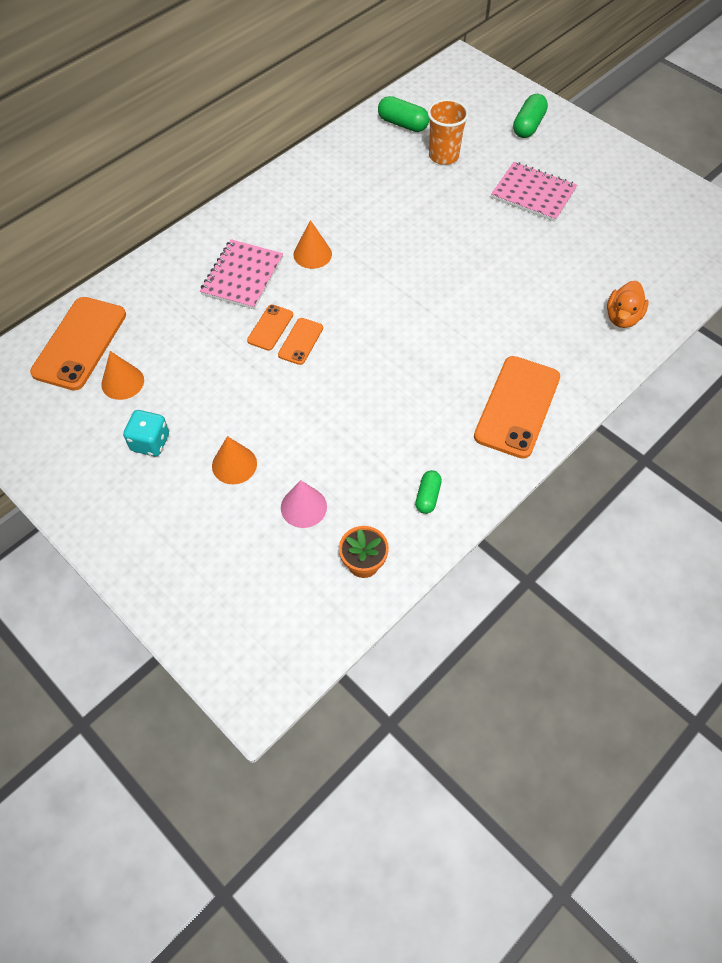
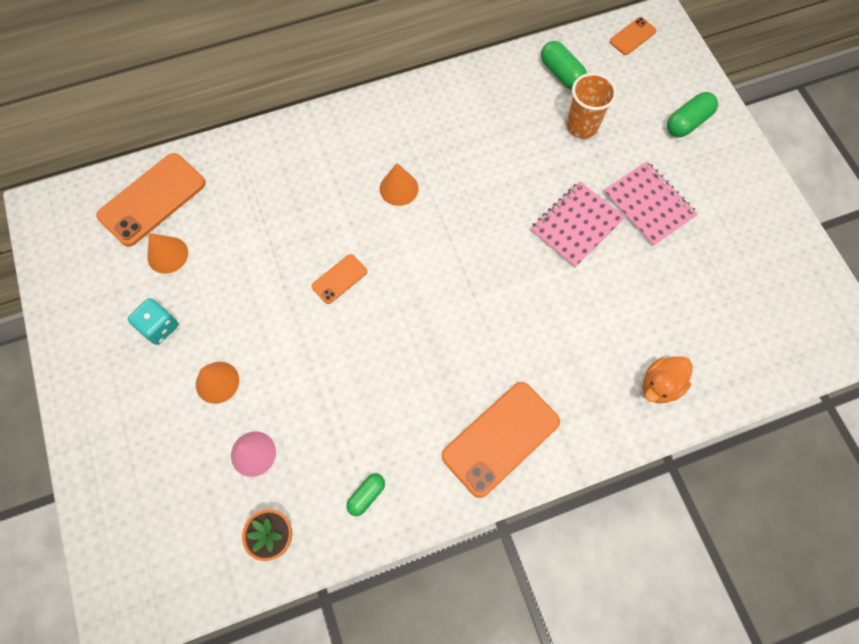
camera: 25 degrees right, 10 degrees up
pink notebook [200,239,283,309] -> pink notebook moved to [530,181,625,268]
orange phone [247,304,293,351] -> orange phone moved to [610,17,657,55]

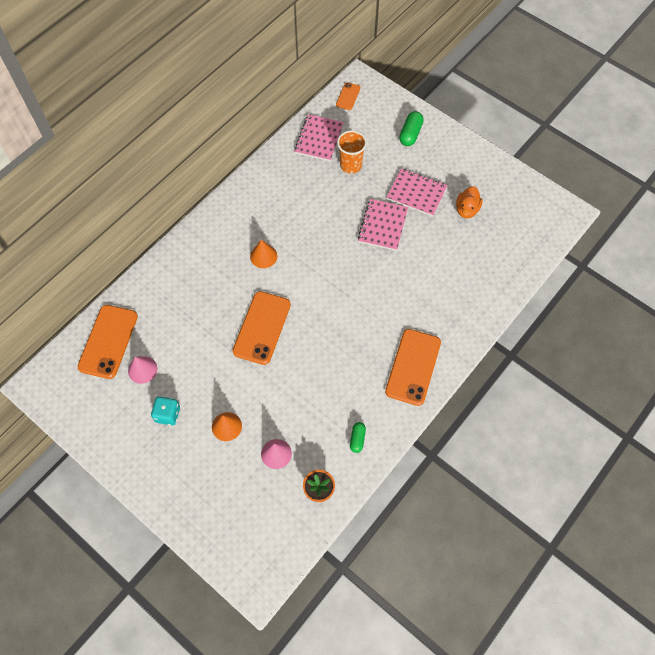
camera: 30 degrees left, 5 degrees down
orange cone [147,233,188,274] -> pink cone [128,356,157,384]
orange phone [311,254,367,304] -> orange phone [233,291,291,365], size x1.99
green capsule [541,41,587,90] -> pink notebook [294,114,344,161]
orange duck [643,356,692,403] -> orange duck moved to [456,186,482,218]

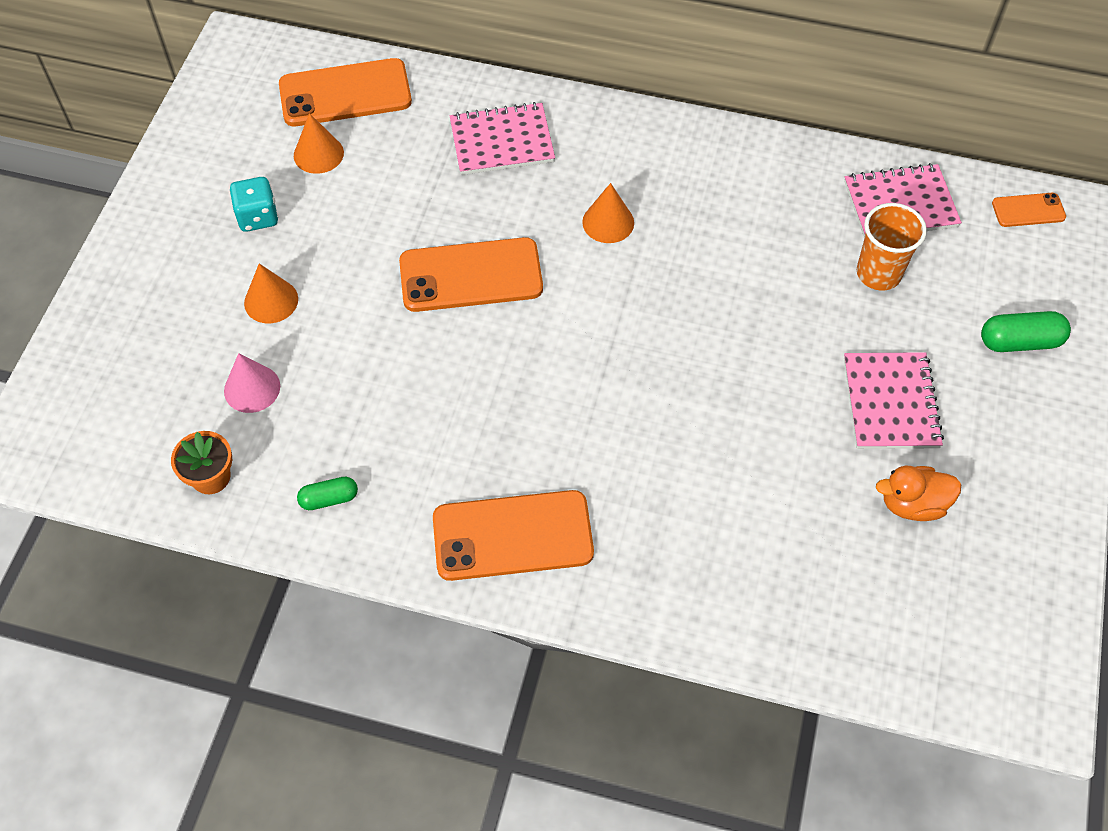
camera: 65 degrees right, 5 degrees down
pink cone [128,356,157,384] -> orange cone [294,113,344,174]
pink notebook [358,199,408,251] -> pink notebook moved to [450,102,555,175]

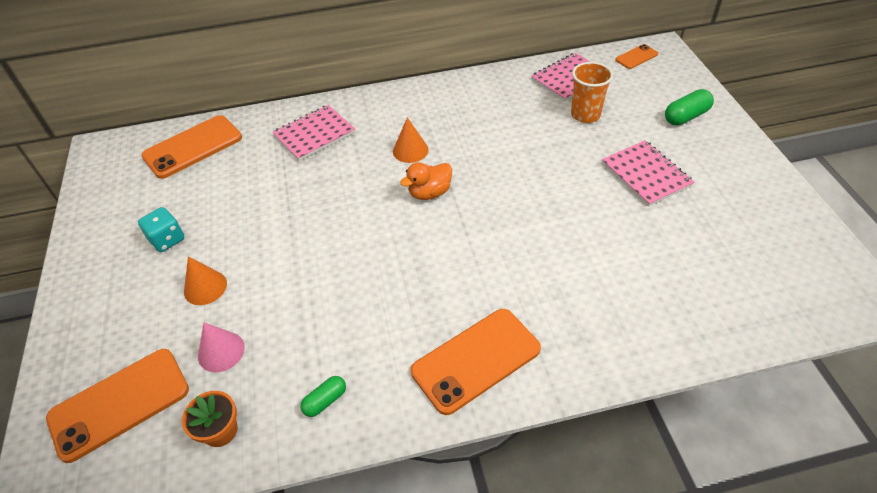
camera: 25 degrees left, 10 degrees down
orange cone [294,113,344,174] -> none
orange phone [399,237,543,312] -> orange phone moved to [46,349,189,463]
orange duck [876,466,961,521] -> orange duck moved to [400,162,452,200]

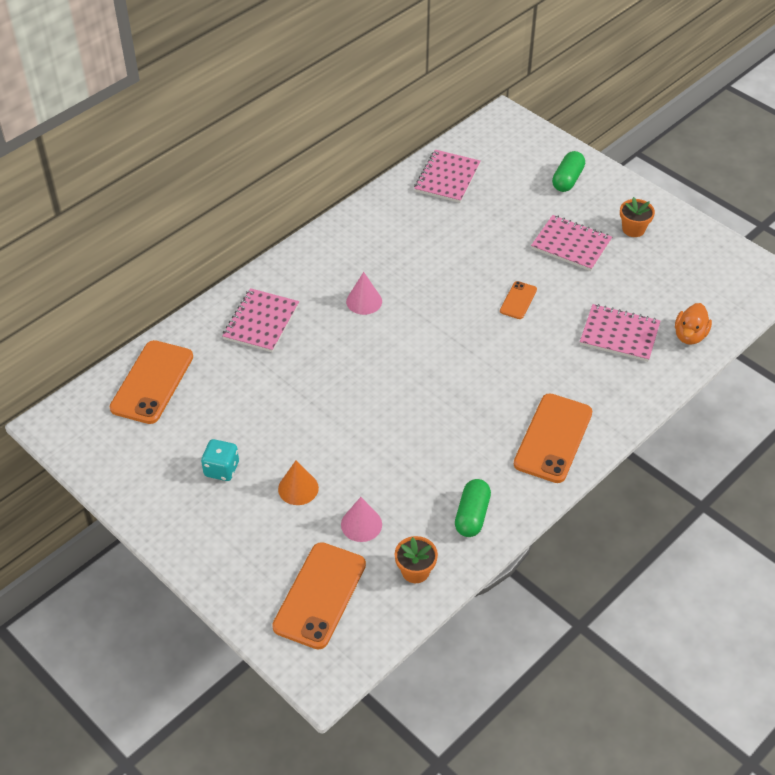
camera: 35 degrees left, 0 degrees up
green capsule [300,376,346,417] -> green capsule [455,479,491,537], size x1.55
orange cone [393,117,429,163] -> pink cone [346,272,382,315]
orange duck [400,162,452,200] -> orange duck moved to [675,303,712,345]
orange cup [571,62,613,123] -> none
orange phone [615,44,658,69] -> orange phone moved to [500,281,537,319]
none -> pink notebook [580,304,660,362]
none -> orange flower pot [620,197,655,237]

